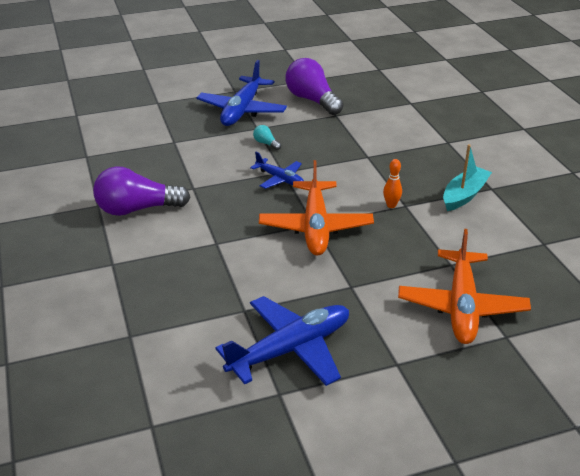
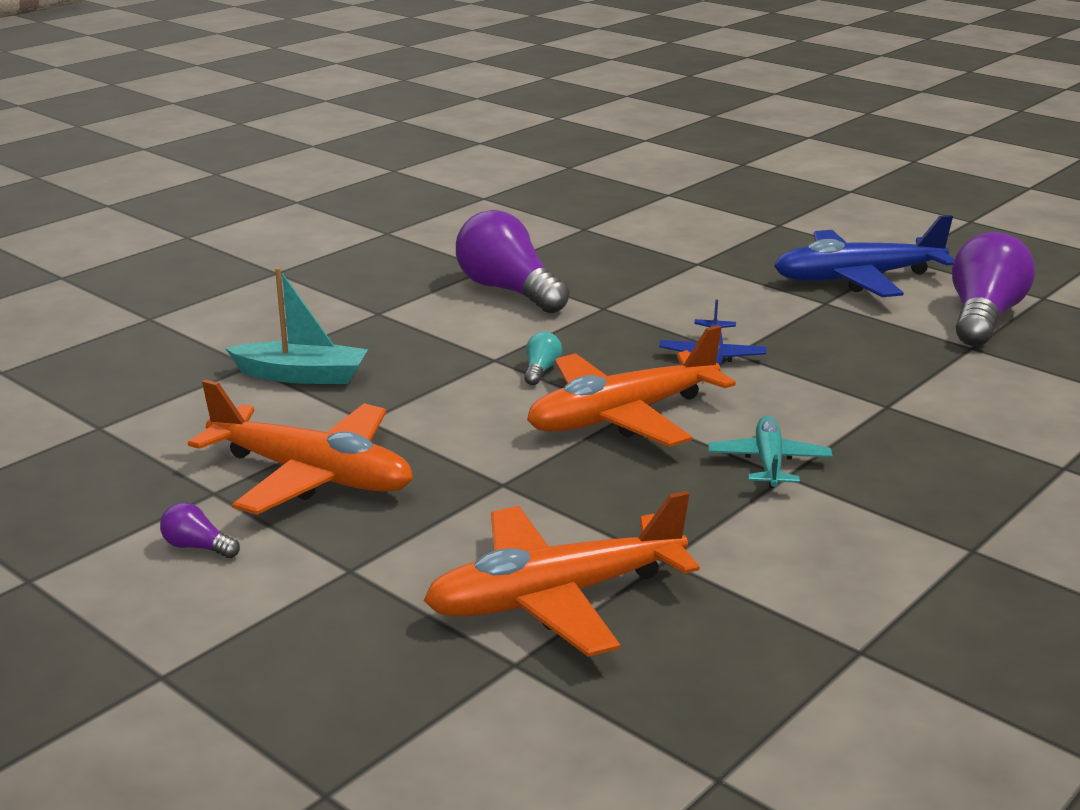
camera: 60 degrees right, 10 degrees down
blue plane [216,296,349,386] -> orange plane [188,379,413,515]
turquoise light bulb [253,125,281,150] -> turquoise light bulb moved to [524,332,562,385]
orange bowling pin [383,159,402,208] -> turquoise plane [708,416,832,488]
turquoise boat [443,144,492,211] -> turquoise boat moved to [225,267,368,384]
none -> purple light bulb [160,502,240,558]

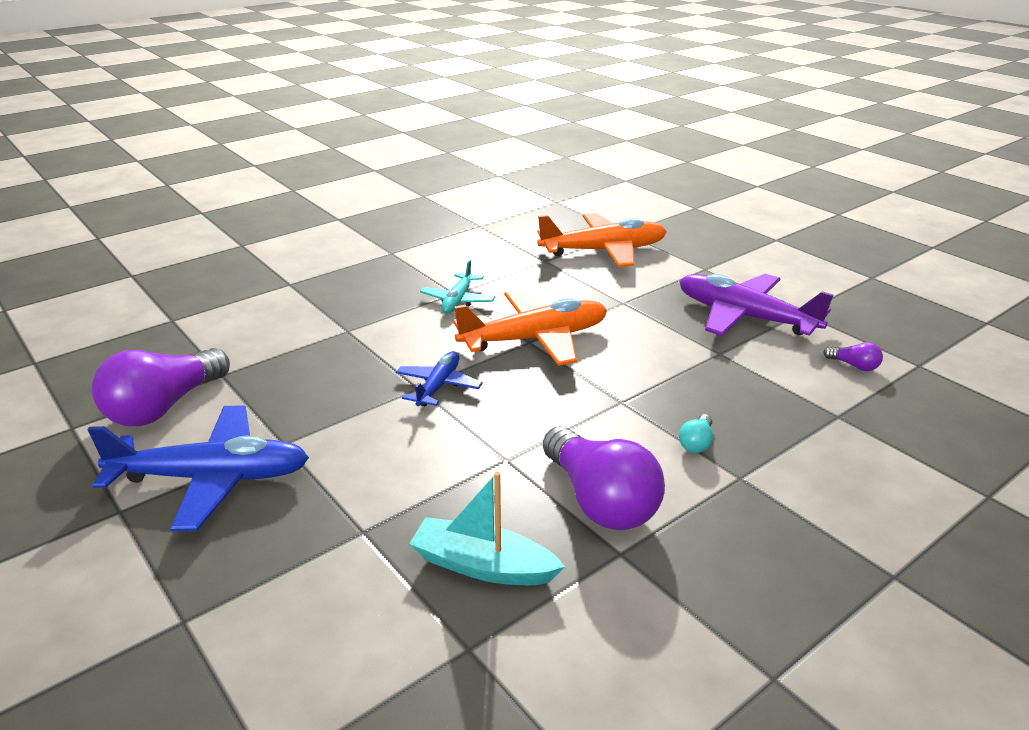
camera: 170 degrees left, 5 degrees up
purple light bulb [160,502,240,558] -> purple light bulb moved to [824,342,883,371]
orange plane [188,379,413,515] -> purple plane [679,274,834,336]
turquoise boat [225,267,368,384] -> turquoise boat moved to [409,472,565,585]
turquoise light bulb [524,332,562,385] -> turquoise light bulb moved to [679,414,713,453]

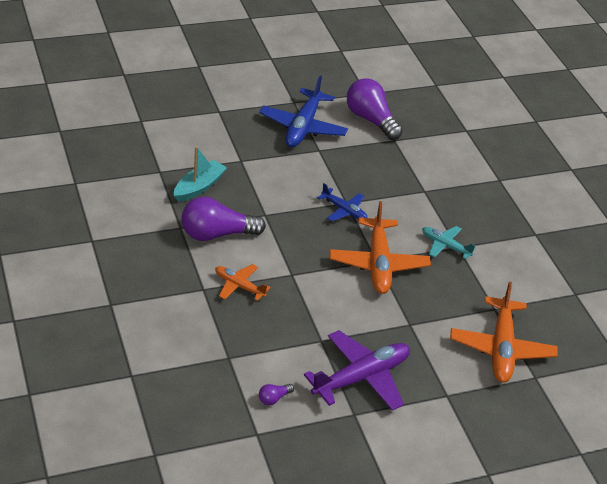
camera: 105 degrees right, 10 degrees up
turquoise light bulb [679,414,713,453] -> orange plane [215,264,271,301]

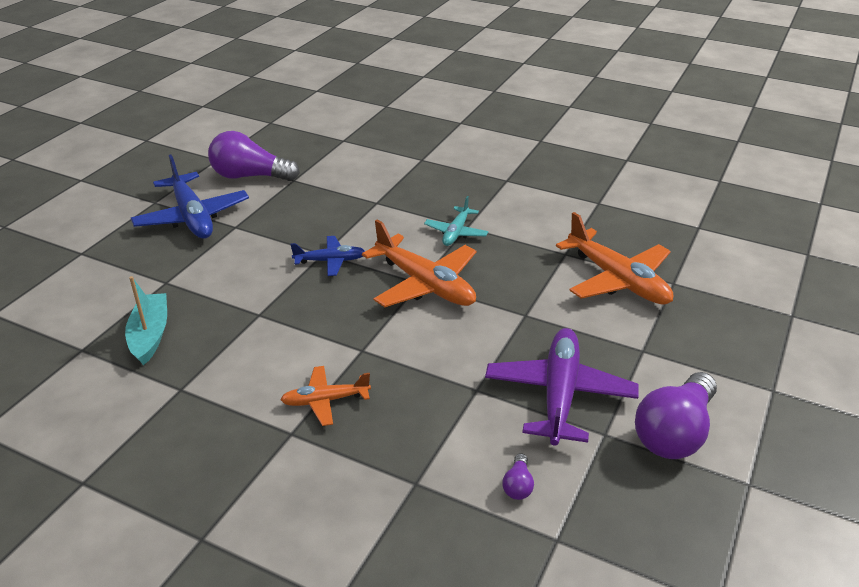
camera: 40 degrees left, 5 degrees down
purple light bulb [181,197,266,241] -> purple light bulb moved to [635,372,717,459]
turquoise plane [422,226,476,260] -> turquoise plane turned 60 degrees counterclockwise [424,196,488,246]

